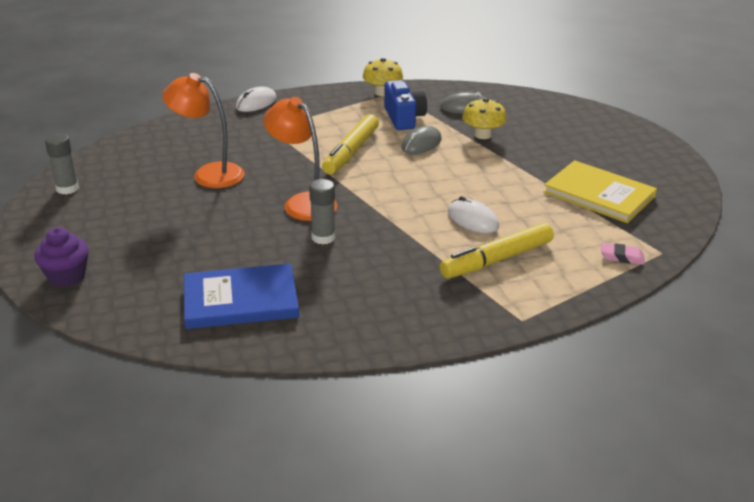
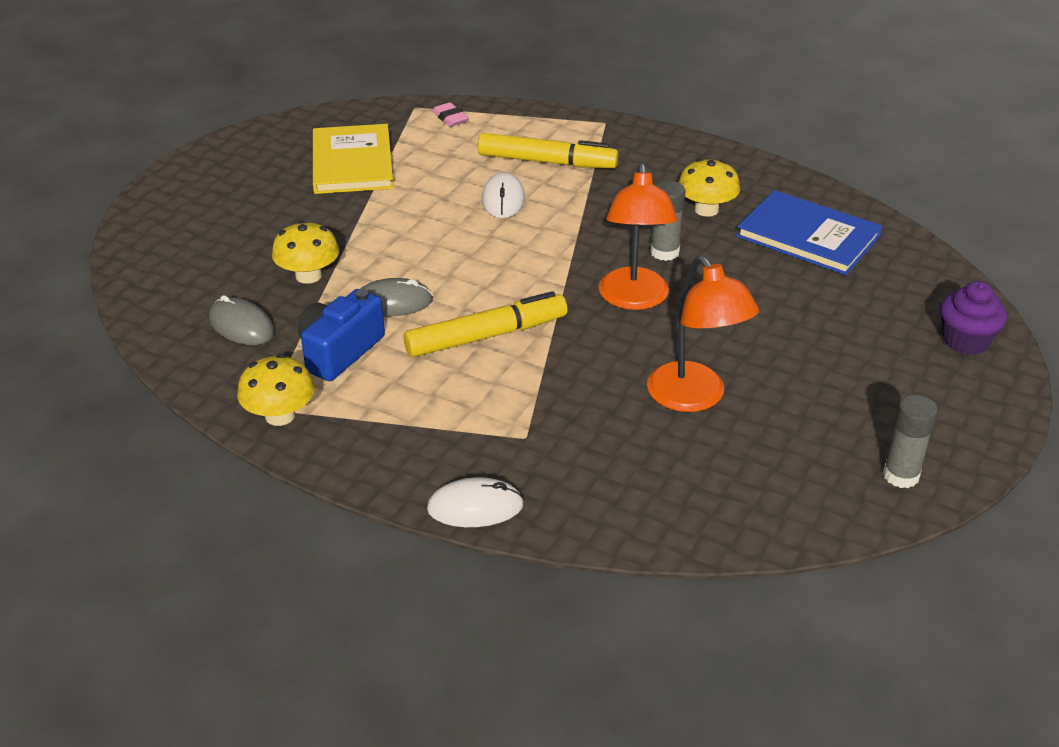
camera: 135 degrees left, 5 degrees up
none -> yellow mushroom [678,158,740,217]

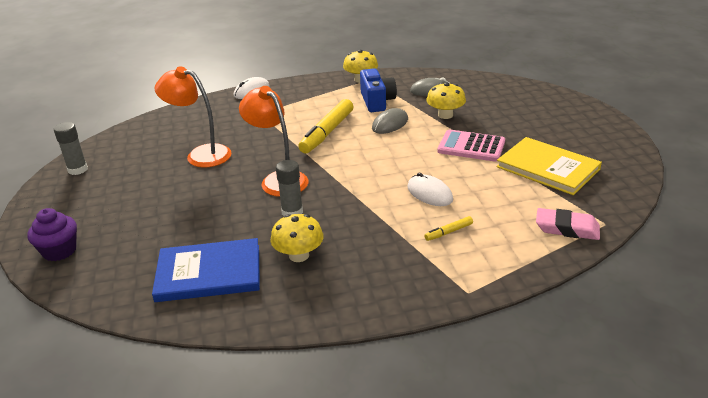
camera: 140 degrees right, 5 degrees down
pink eraser [432,102,469,127] -> pink eraser [536,208,600,240], size x1.52
yellow marker [478,133,618,168] -> yellow marker [424,216,473,241], size x0.45
none -> pink calculator [437,130,505,162]

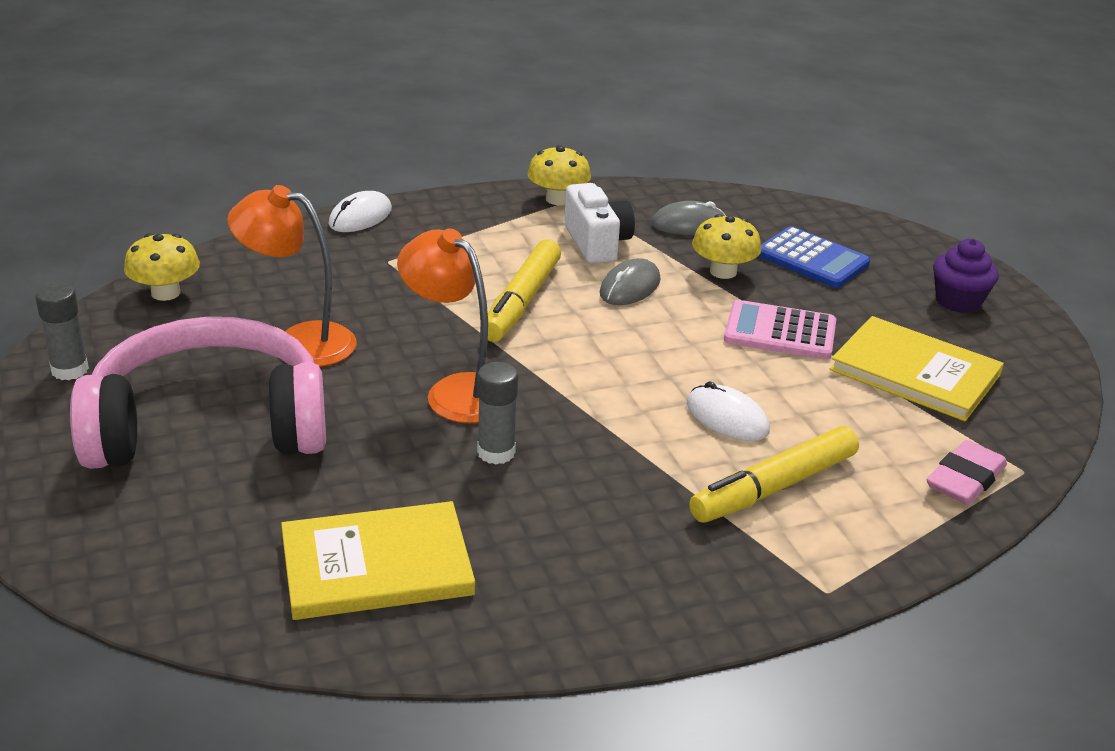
camera: 10 degrees left, 0 degrees up
purple cupcake [27,208,77,261] -> purple cupcake moved to [933,239,999,313]
blue book [152,238,260,302] -> yellow book [281,501,475,620]
yellow mushroom [270,214,324,262] -> yellow mushroom moved to [124,233,200,301]
blue camera [360,68,397,112] -> white camera [564,183,635,264]
yellow marker [424,216,473,241] -> yellow marker [689,426,859,523], size x2.22
pink eraser [536,208,600,240] -> pink eraser turned 60 degrees counterclockwise [927,440,1007,505]
none -> pink headphones [70,317,326,469]
none -> blue calculator [758,226,870,288]

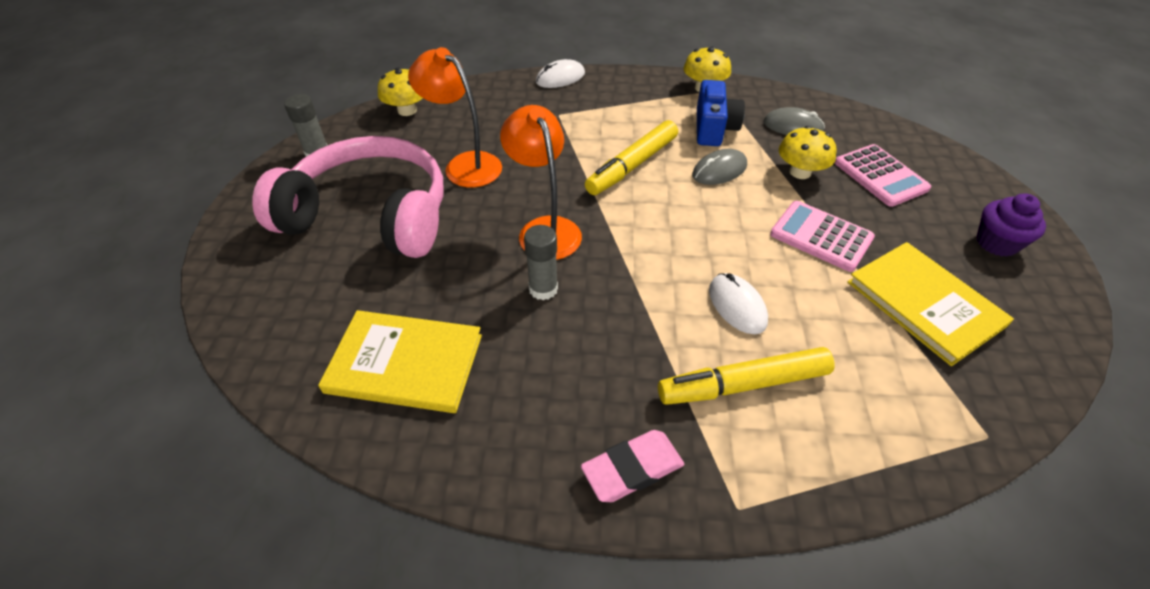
camera: 25 degrees right, 15 degrees up
white camera [564,183,635,264] -> blue camera [697,80,745,146]
blue calculator [758,226,870,288] -> pink calculator [835,144,931,207]
pink eraser [927,440,1007,505] -> pink eraser moved to [581,430,684,502]

